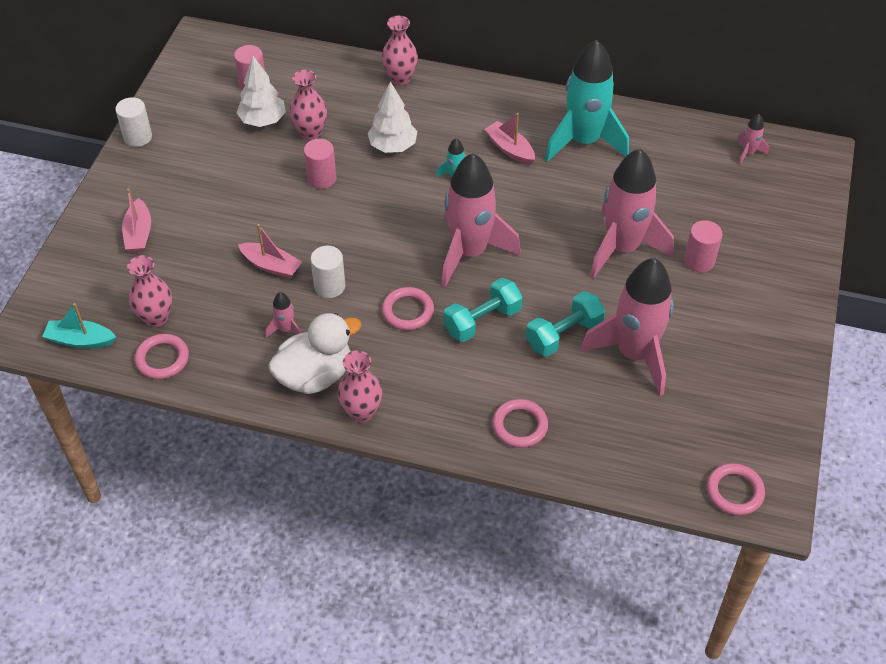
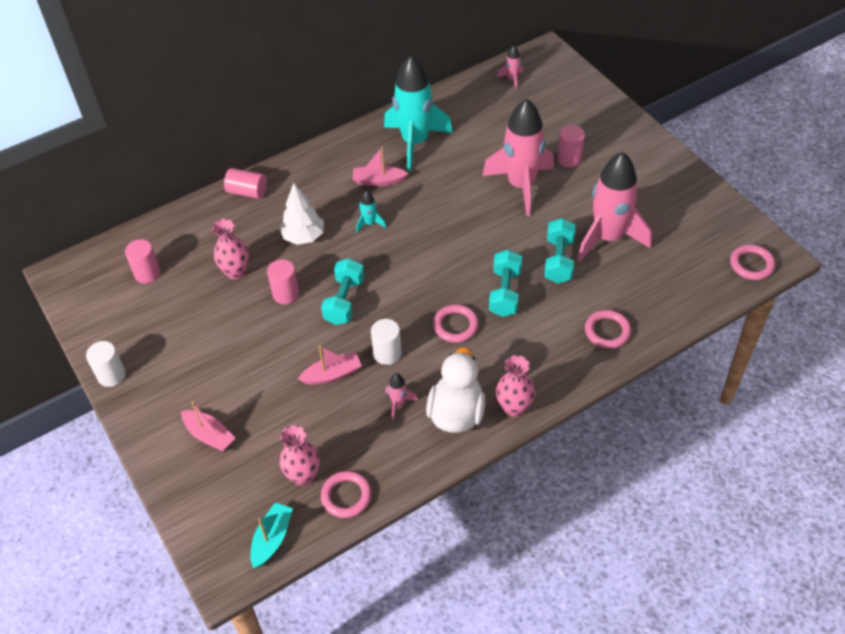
camera: 45 degrees left, 0 degrees up
turquoise boat [42,303,116,349] -> turquoise boat turned 150 degrees clockwise [250,503,293,568]
white tree [236,56,286,127] -> none
pink vase [382,16,418,86] -> pink cylinder [224,168,267,199]
pink rocket [441,153,521,287] -> none
none -> turquoise dumbbell [321,258,364,325]

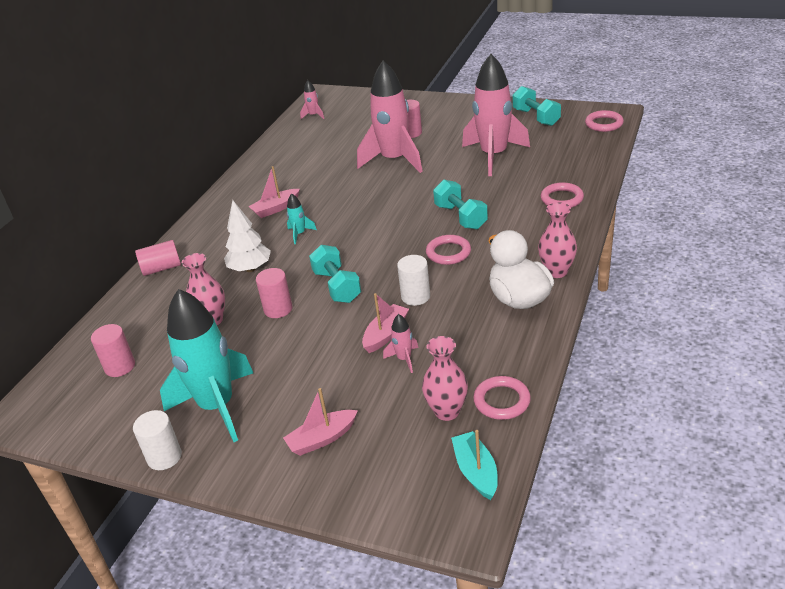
camera: 35 degrees left, 15 degrees down
pink boat [181,402,235,452] -> pink boat turned 150 degrees clockwise [283,388,358,456]
turquoise rocket [384,55,453,171] -> turquoise rocket moved to [160,289,253,442]
pink rocket [385,373,418,420] -> pink rocket moved to [383,314,419,373]
turquoise dumbbell [544,218,576,283] -> turquoise dumbbell moved to [513,86,561,126]

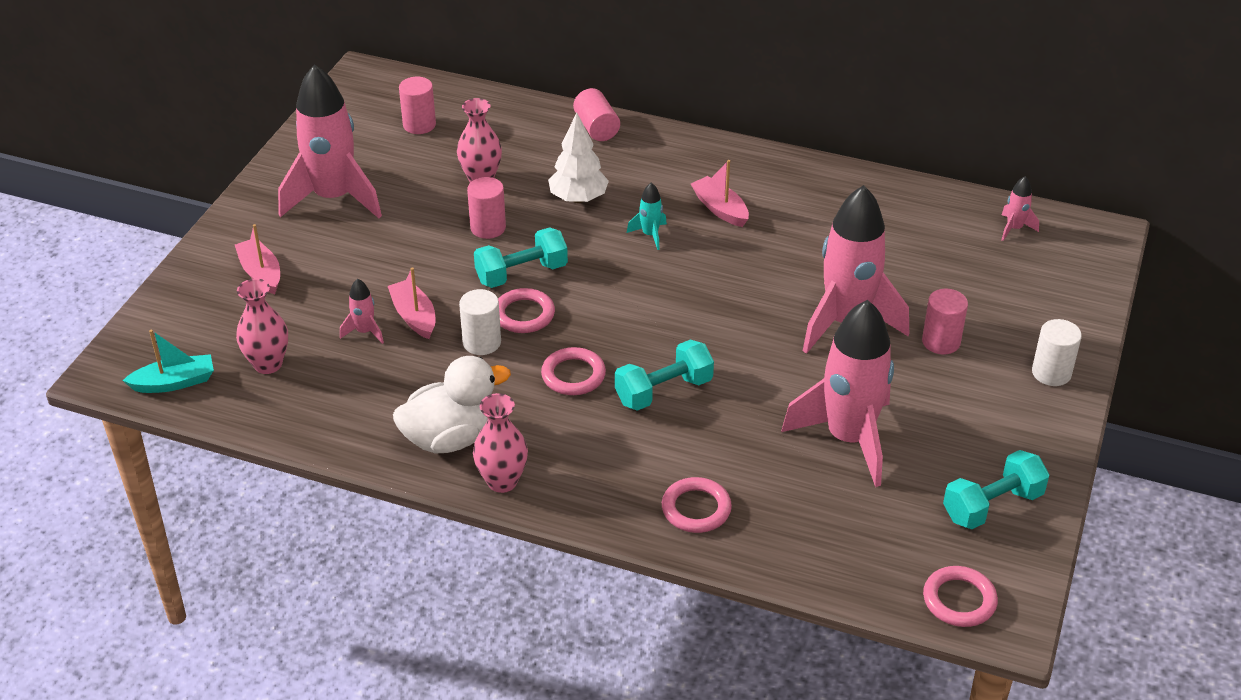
camera: 85 degrees right, 5 degrees up
white cylinder [133,410,182,470] -> white cylinder moved to [1032,319,1082,386]
turquoise rocket [160,289,253,442] -> pink rocket [278,64,382,218]
pink boat [362,293,409,353] -> pink boat turned 150 degrees counterclockwise [388,267,435,339]
pink ring [473,376,531,420] -> pink ring moved to [498,288,555,333]

